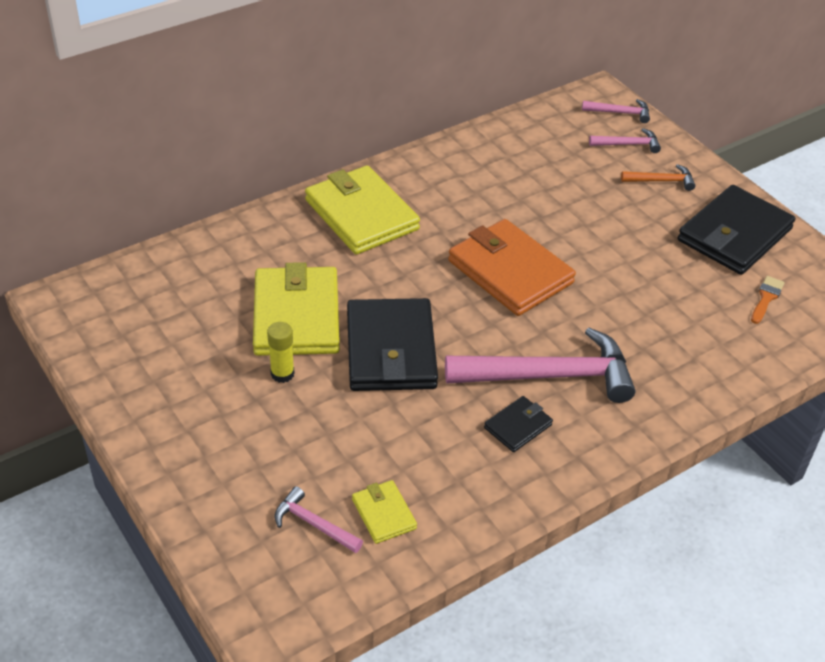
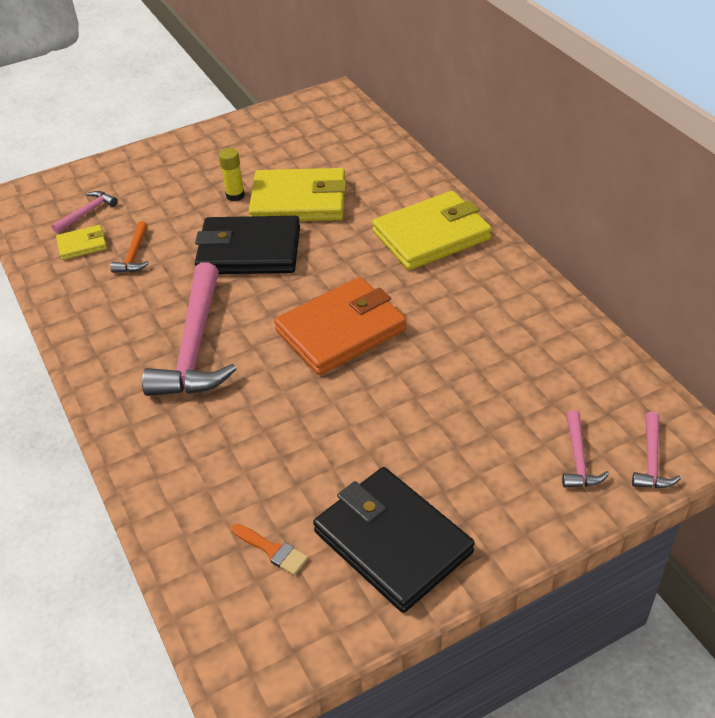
camera: 100 degrees right, 0 degrees up
black wallet [484,396,553,452] -> none
orange hammer [621,164,695,191] -> orange hammer moved to [110,221,149,273]

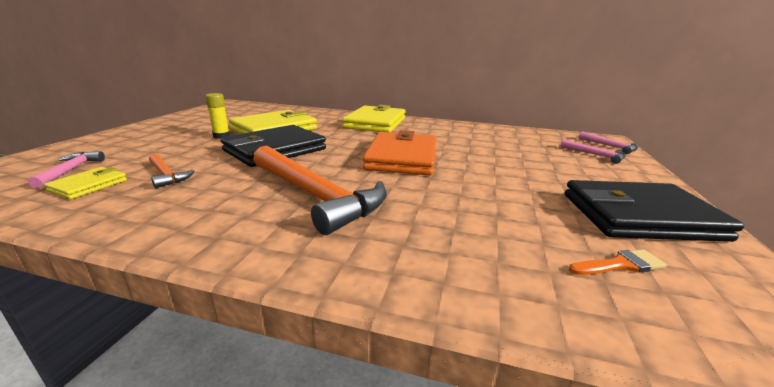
camera: 50 degrees left, 20 degrees down
pink hammer [142,262,237,396] -> orange hammer [253,146,387,235]

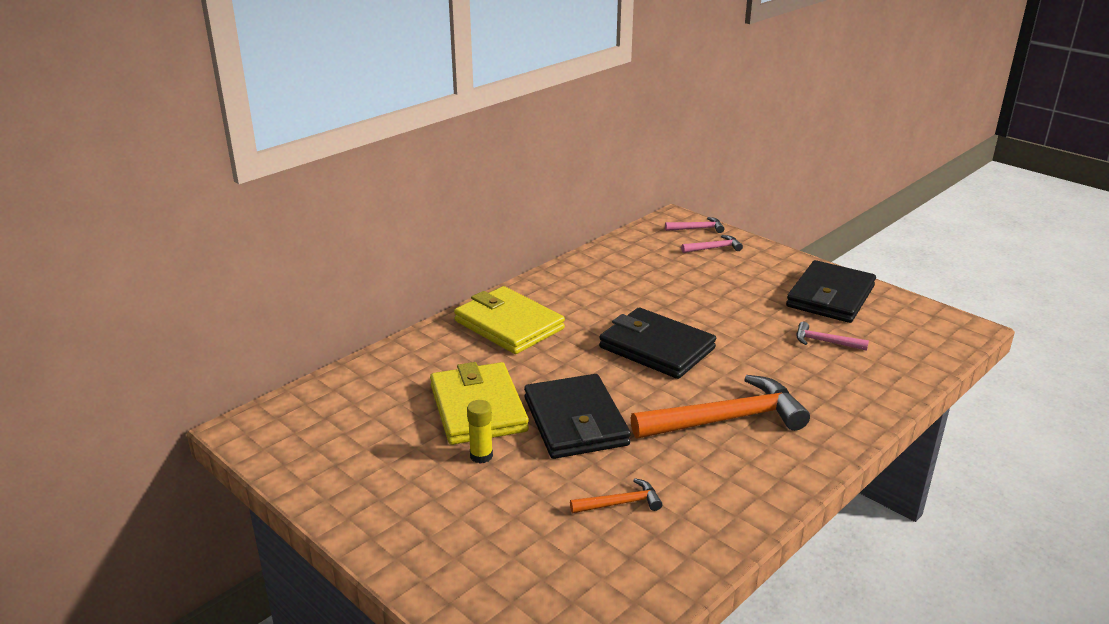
camera: 60 degrees left, 5 degrees up
pink hammer [28,151,105,188] -> pink hammer moved to [797,322,869,351]
yellow wallet [44,167,127,199] -> none
orange wallet [363,130,436,175] -> black wallet [599,308,716,379]
orange brush [569,249,667,275] -> none

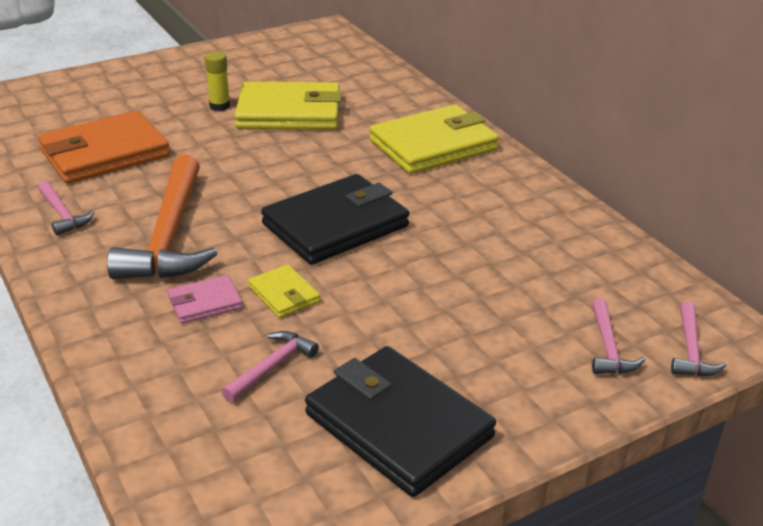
camera: 105 degrees right, 5 degrees up
black wallet [524,374,631,459] -> none
orange hammer [570,478,662,513] -> orange wallet [38,110,170,184]
none -> pink hammer [38,181,94,236]
none -> pink wallet [168,275,243,324]
none -> yellow wallet [248,264,320,318]

